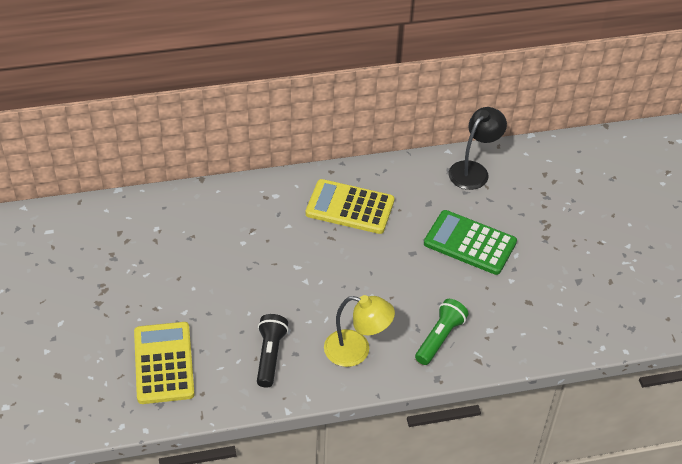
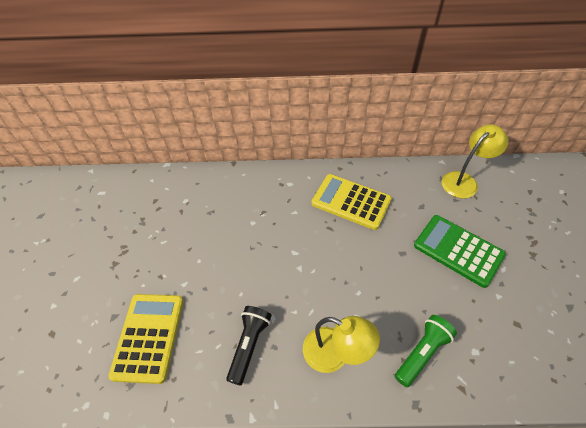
camera: 15 degrees right, 5 degrees up
black lamp [449,107,507,190] -> yellow lamp [442,124,509,198]

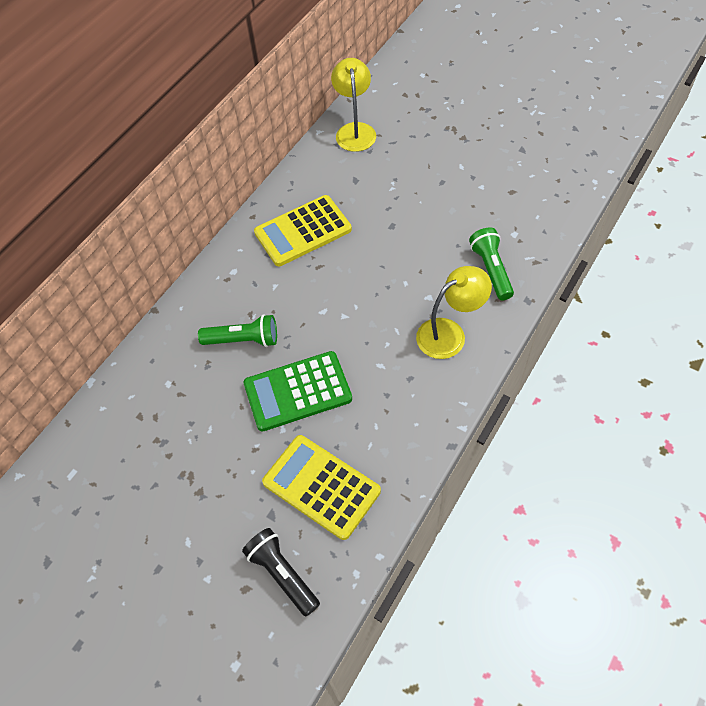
camera: 55 degrees left, 5 degrees up
black flashlight [226,306,271,386] -> black flashlight moved to [242,528,320,616]
green calculator [414,215,506,288] -> green calculator moved to [244,351,352,431]
none -> green flashlight [198,314,277,347]

